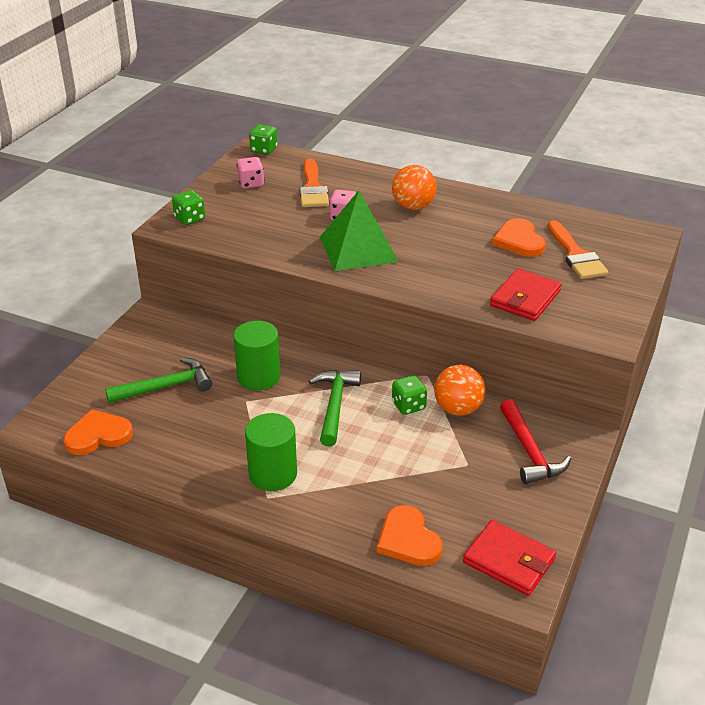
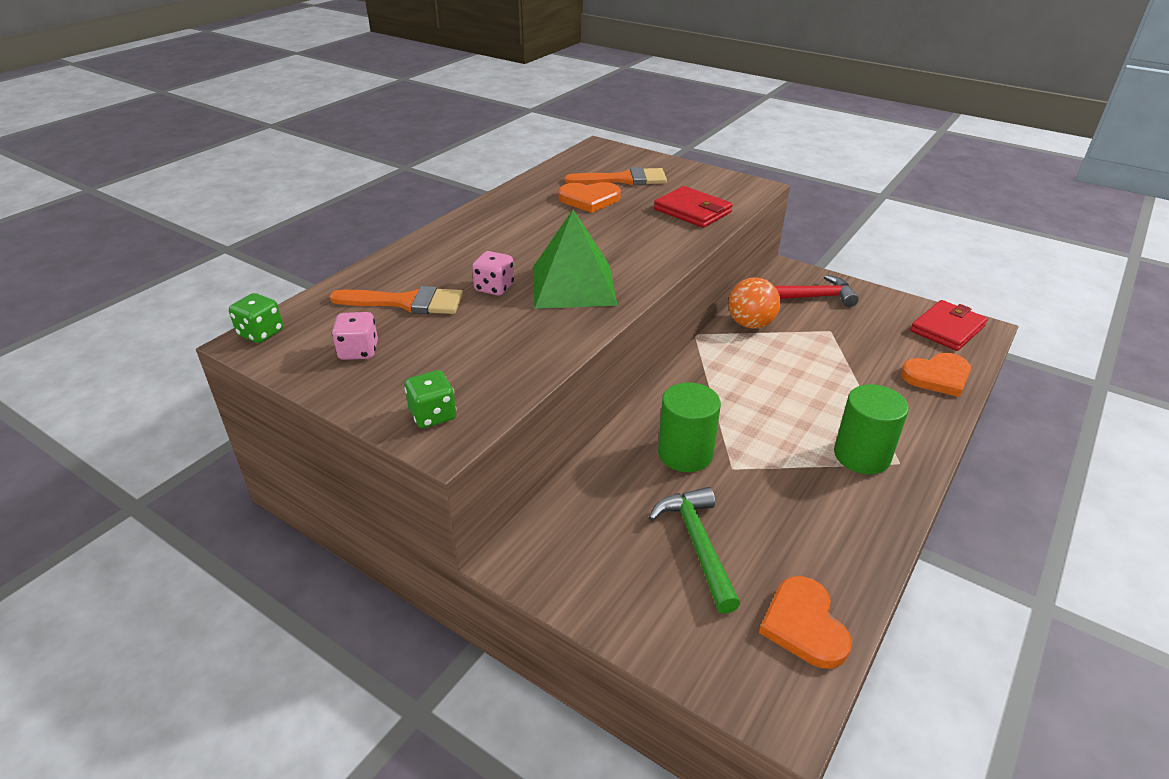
camera: 80 degrees left, 0 degrees up
green hammer [309,370,361,447] -> none
orange ball [392,165,437,210] -> none
green dice [392,375,427,415] -> none

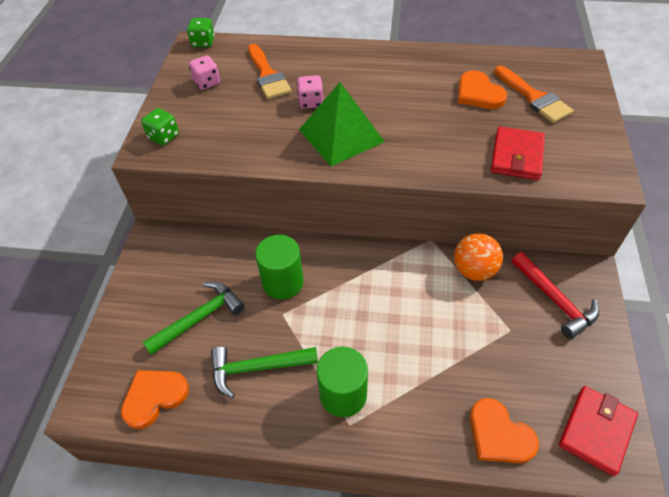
camera: 65 degrees right, 15 degrees up
red wallet [910,300,988,351] -> red wallet turned 75 degrees counterclockwise [559,386,638,476]
none -> green hammer [211,346,318,398]

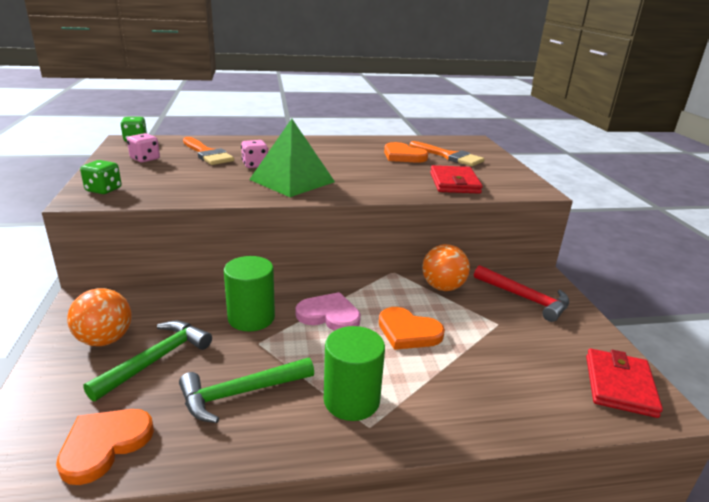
camera: 20 degrees left, 25 degrees down
orange heart [470,398,539,463] -> orange heart moved to [379,307,445,350]
none -> orange ball [67,288,132,346]
none -> pink heart [296,292,361,331]

